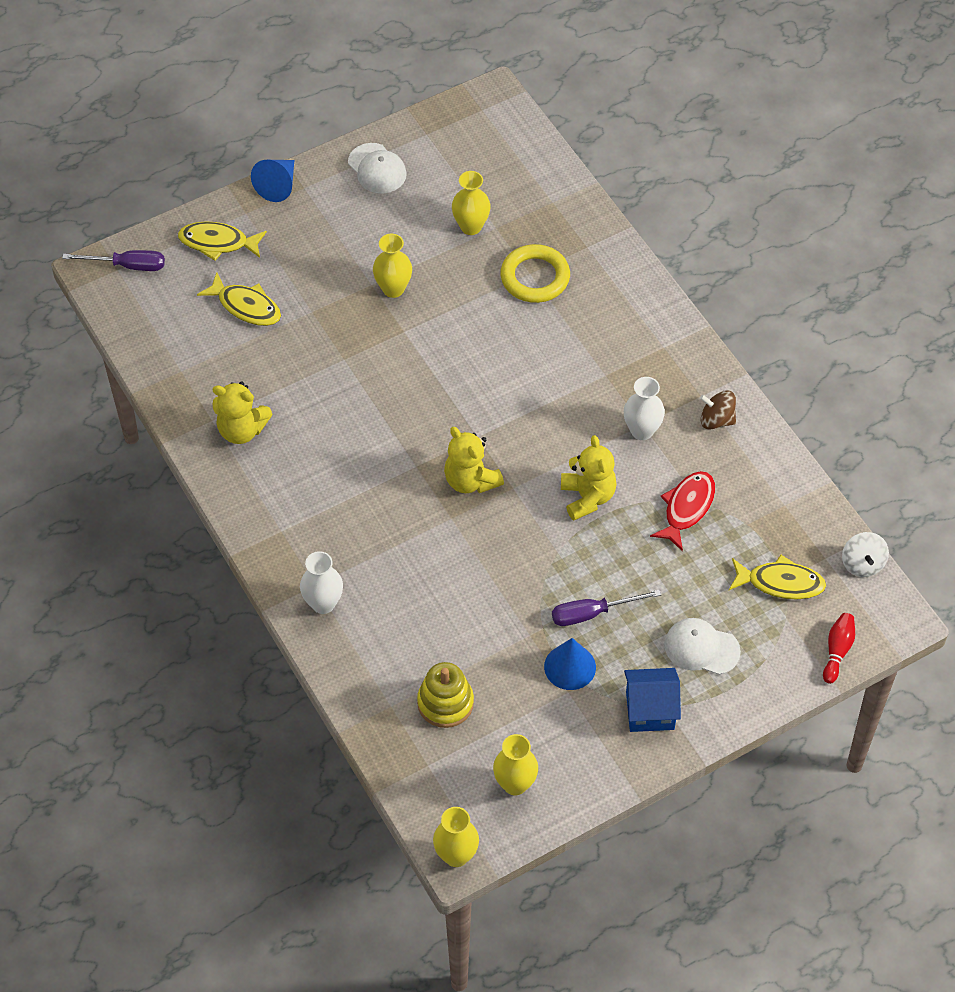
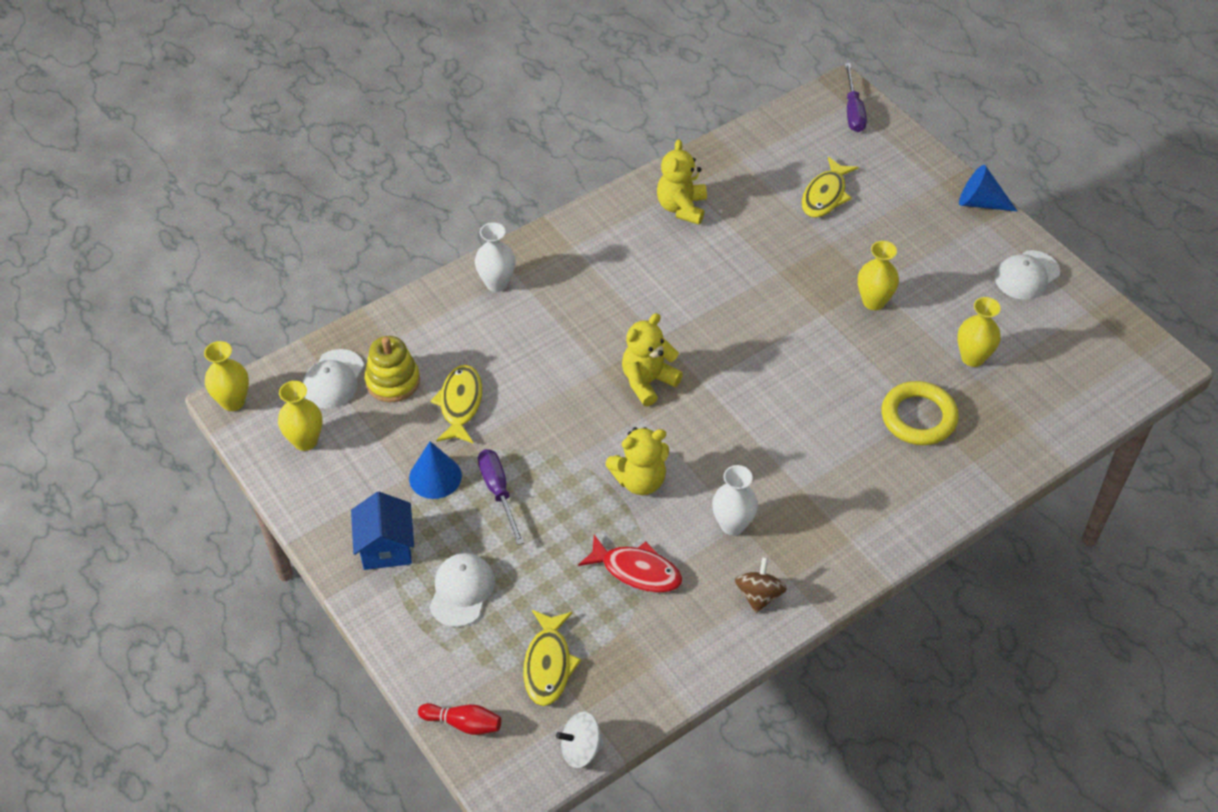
camera: 85 degrees right, 5 degrees down
yellow fish [178,221,267,261] -> yellow fish moved to [431,365,482,444]
none -> white cap [303,349,364,409]

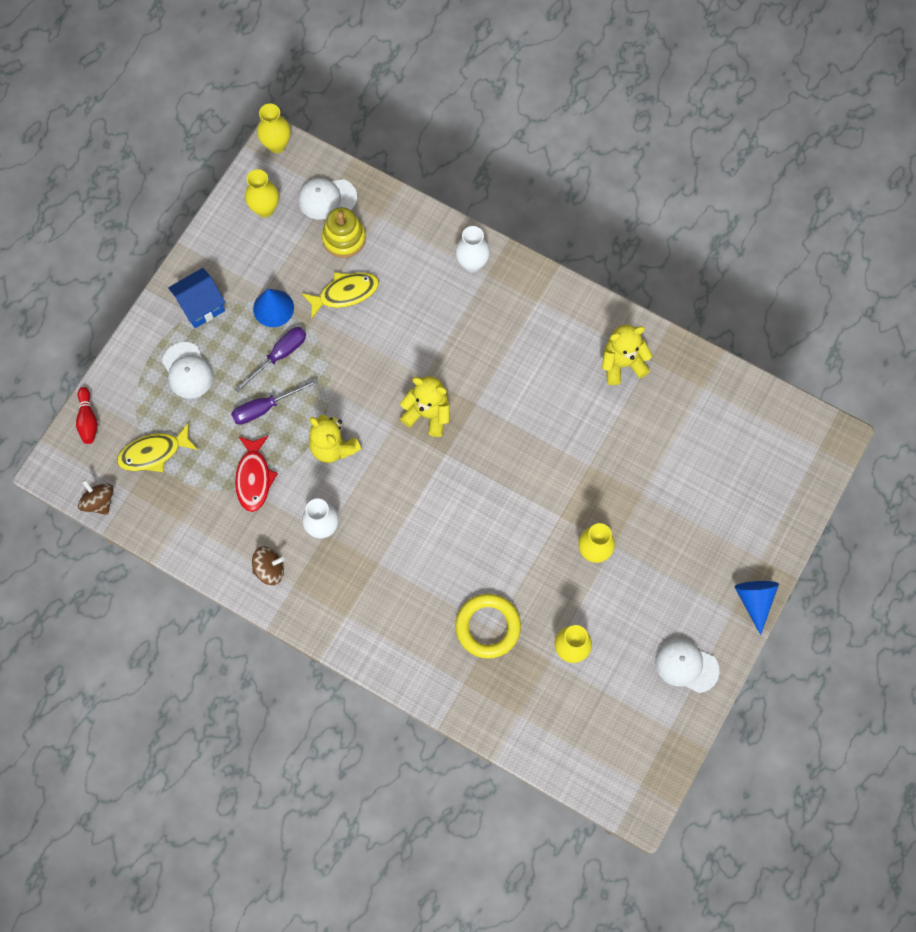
camera: 65 degrees right, 20 degrees up
white cap [429,553,495,627] -> white cap turned 75 degrees clockwise [162,342,213,399]
white spinning top [556,712,604,768] -> brown spinning top [78,480,113,515]
yellow fish [801,157,858,218] -> none
purple screwdriver [845,63,867,132] -> purple screwdriver moved to [231,379,318,425]

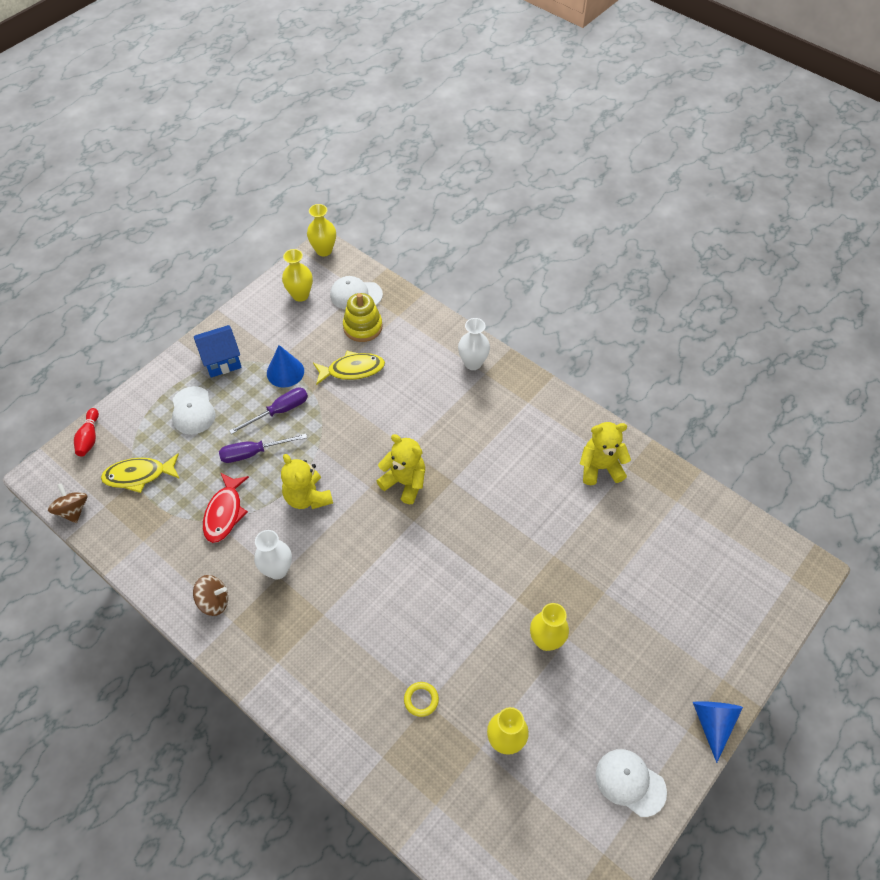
camera: 10 degrees right, 15 degrees down
yellow ring [455,594,521,659] -> yellow ring [404,682,439,717], size x0.50

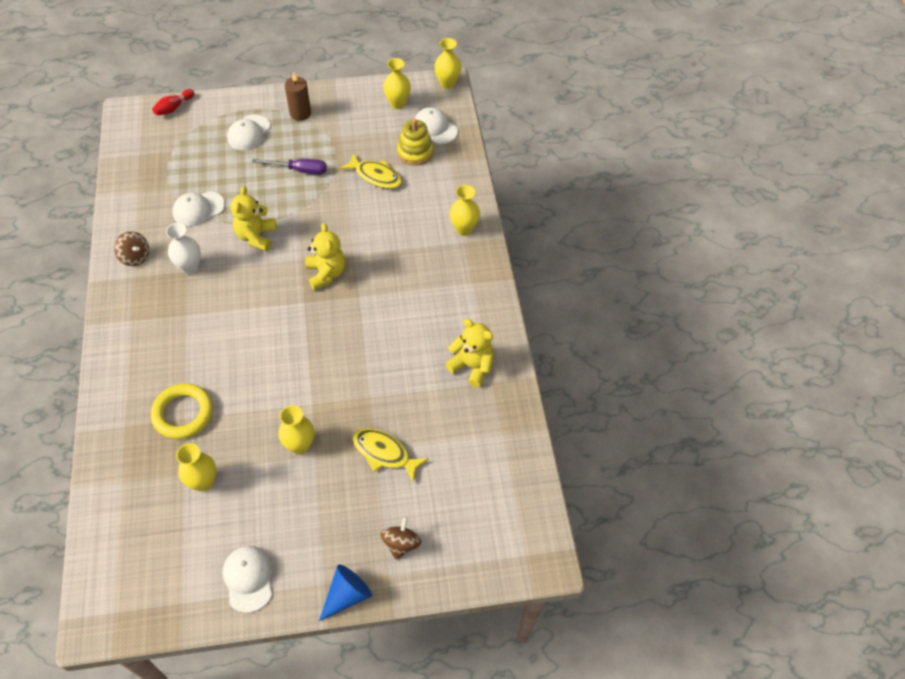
camera: 40 degrees right, 0 degrees up
brown spinning top [48,483,87,523] -> brown spinning top moved to [381,517,421,560]
yellow fish [101,454,180,493] -> yellow fish moved to [353,428,429,482]
blue house [194,325,242,378] -> brown candle [285,72,311,121]
red fish [203,472,249,543] -> white cap [172,191,225,227]
purple screwdriver [219,434,307,463] -> none
blue cone [267,345,304,388] -> none
yellow ring [404,682,439,717] -> yellow ring [151,383,213,439], size x2.01
white vase [458,318,490,370] -> yellow vase [450,185,480,236]

